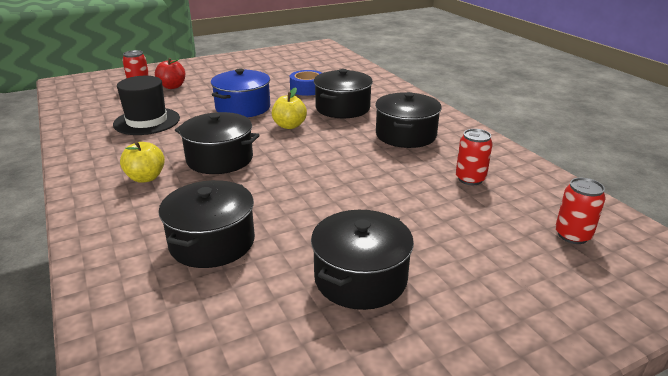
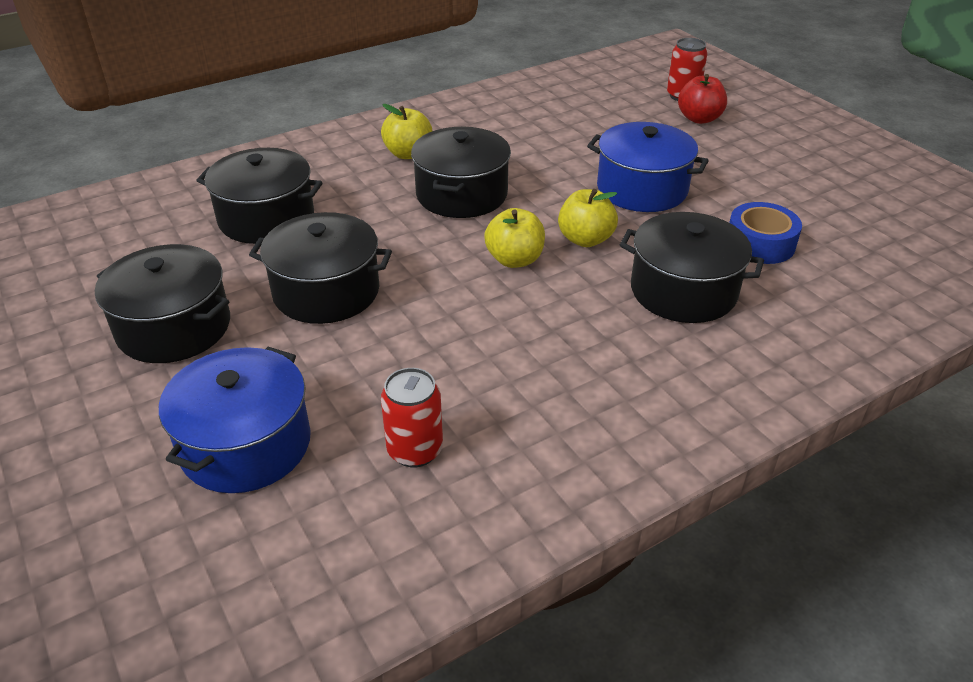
camera: 85 degrees right, 10 degrees up
black hat [113,76,180,135] -> none
black pot [375,92,442,148] -> black pot moved to [249,212,392,324]
red can [555,178,605,244] -> none
none -> blue pot [159,347,311,493]
none -> yellow apple [484,208,545,268]

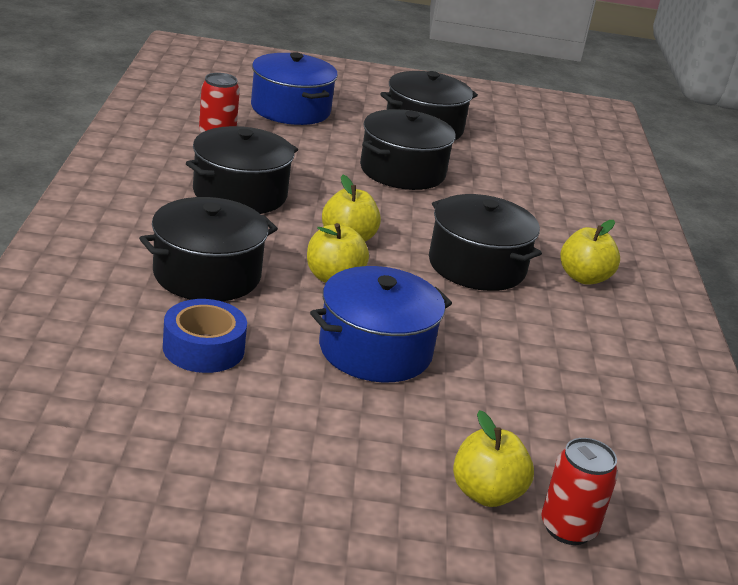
camera: 120 degrees right, 10 degrees down
black pot [196,148,323,244] -> black pot moved to [186,126,298,214]
red apple [678,74,727,124] -> yellow apple [453,410,534,507]

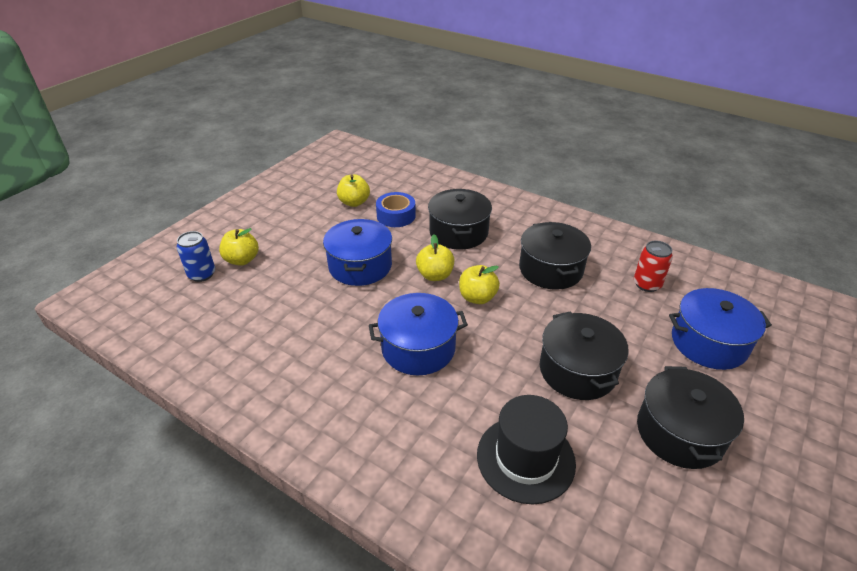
camera: 125 degrees right, 10 degrees up
black pot [429,194,542,291] -> blue pot [369,293,468,375]
red can [541,438,618,545] -> blue can [177,231,215,282]
yellow apple [560,220,620,285] -> yellow apple moved to [337,174,370,207]
none -> black hat [477,395,576,504]

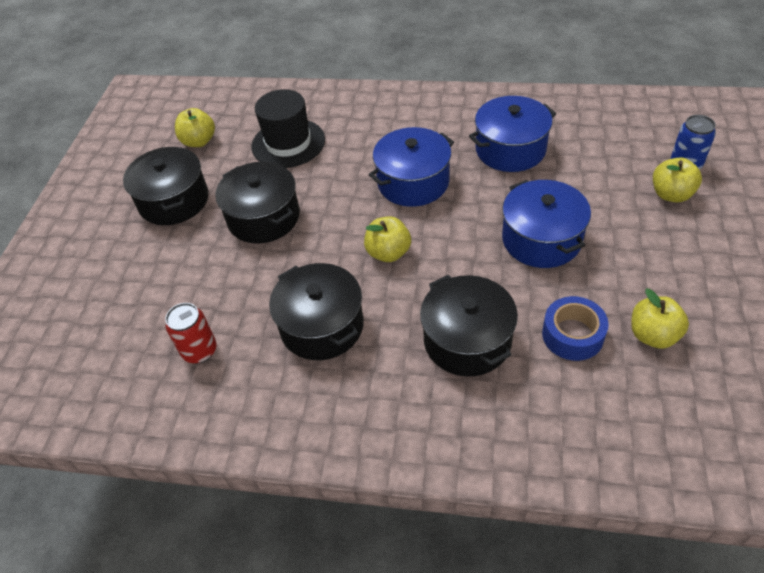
camera: 160 degrees right, 10 degrees up
yellow apple [416,234,455,281] -> yellow apple moved to [175,108,215,147]
blue pot [669,288,772,370] -> blue pot moved to [469,96,556,172]

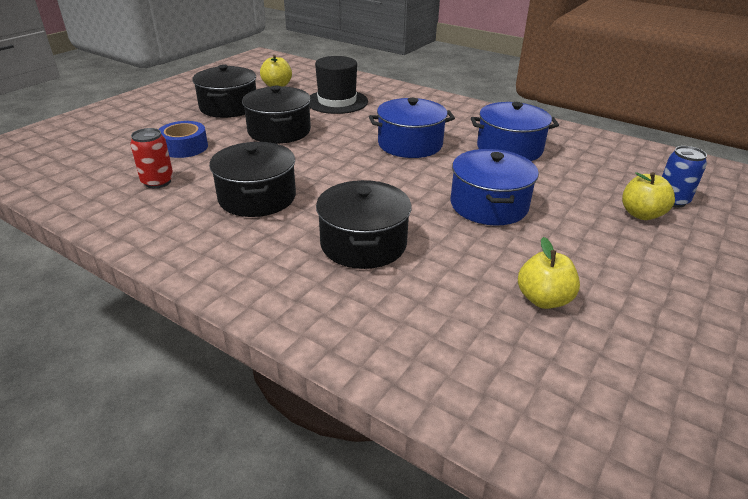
camera: 20 degrees right, 15 degrees down
yellow apple [364,216,411,262] -> none
blue tape [542,296,609,361] -> blue tape moved to [159,121,208,158]

